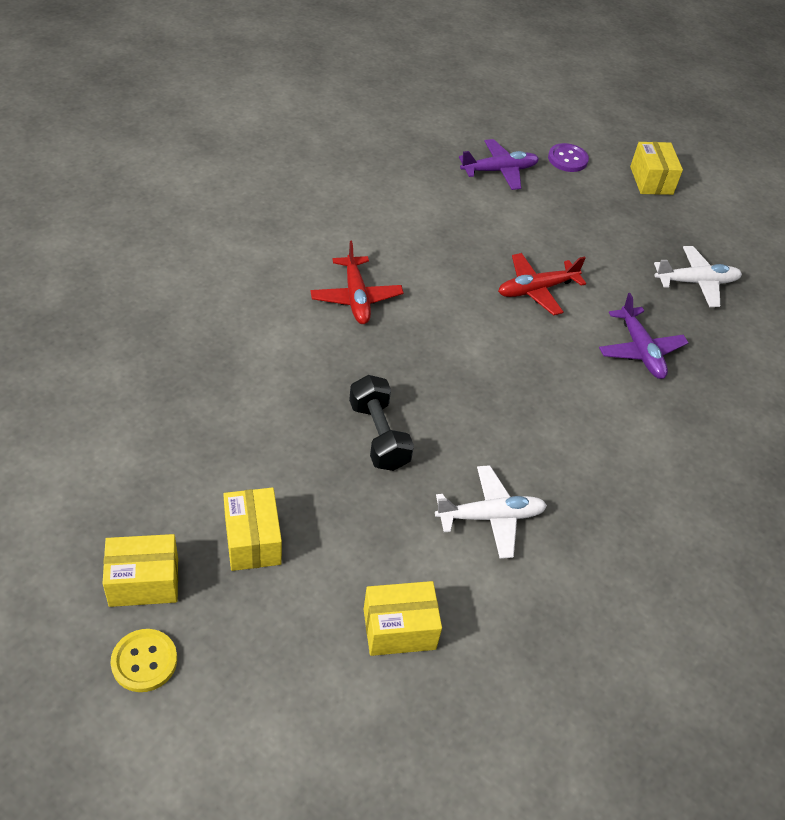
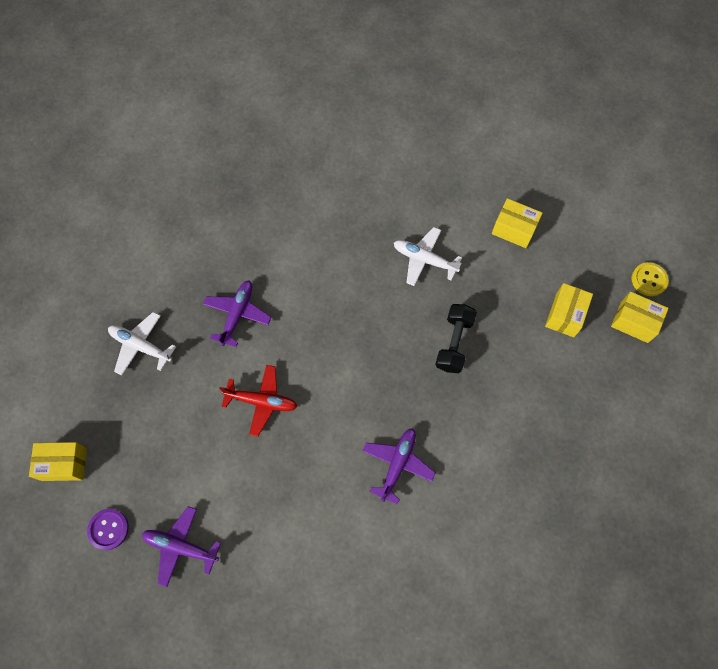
camera: 140 degrees left, 20 degrees up
red plane [310,241,404,324] -> purple plane [363,428,435,504]
yellow box [630,142,683,195] -> yellow box turned 60 degrees clockwise [29,442,87,481]

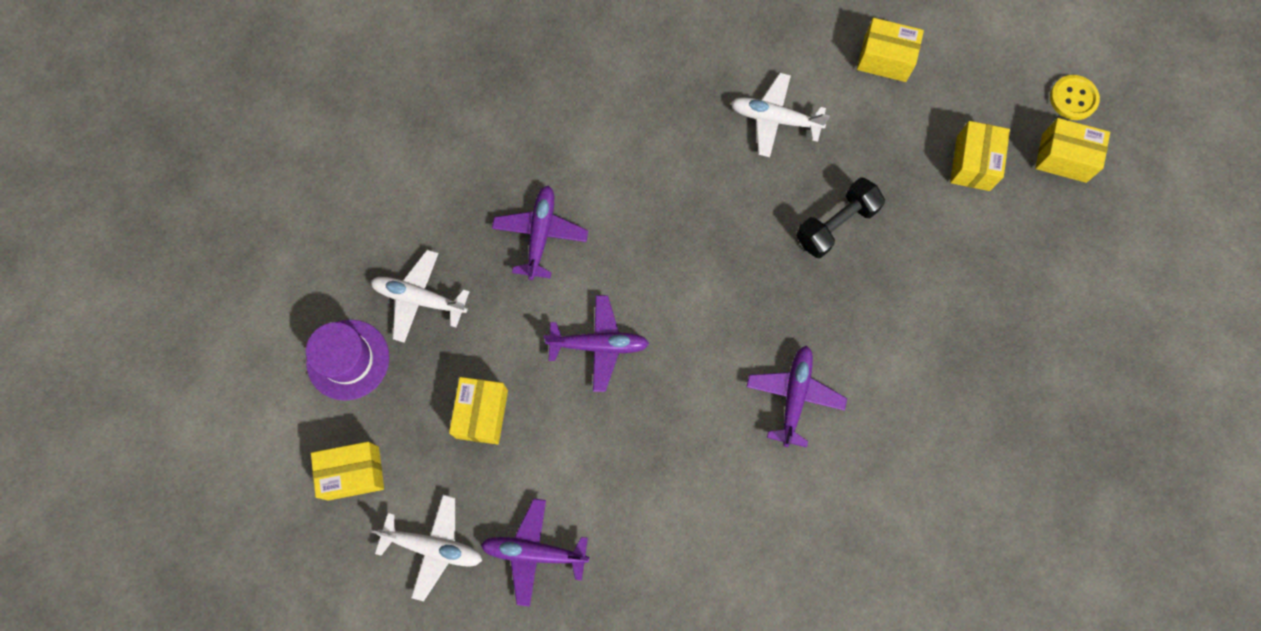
camera: 10 degrees left, 5 degrees up
purple button [87,509,129,550] -> white plane [371,495,482,602]
red plane [219,365,298,437] -> purple plane [544,295,649,392]
black dumbbell [435,304,477,373] -> black dumbbell turned 45 degrees clockwise [796,177,885,258]
none -> purple hat [306,320,389,401]
none -> yellow box [449,377,508,445]

